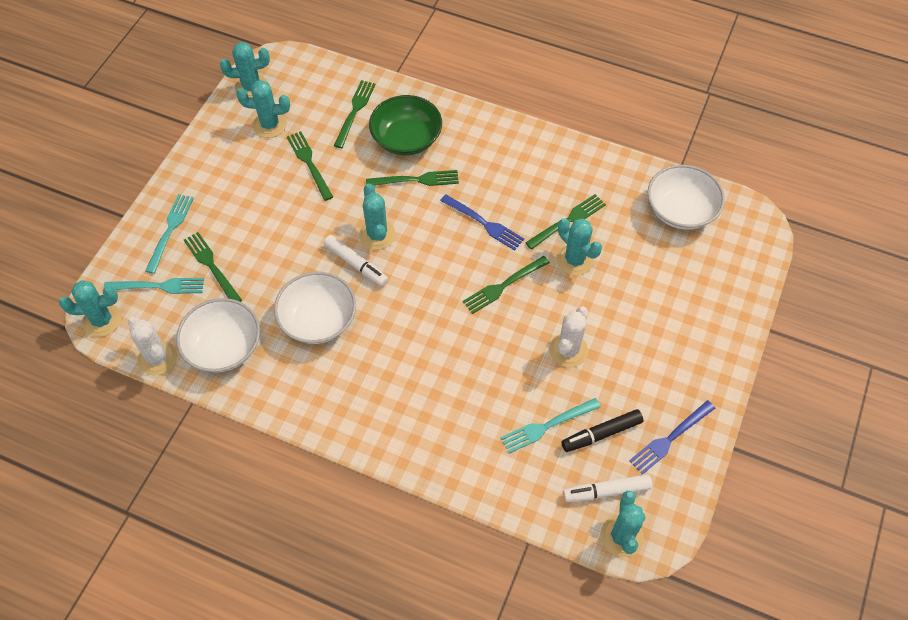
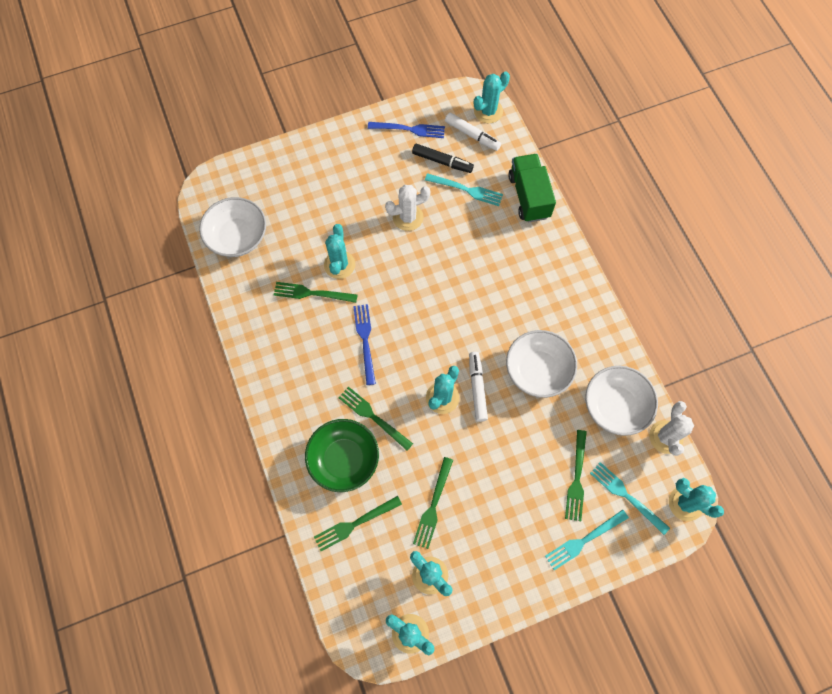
camera: 135 degrees left, 10 degrees up
green fork [463,256,550,314] -> none
none -> green truck [508,154,556,222]

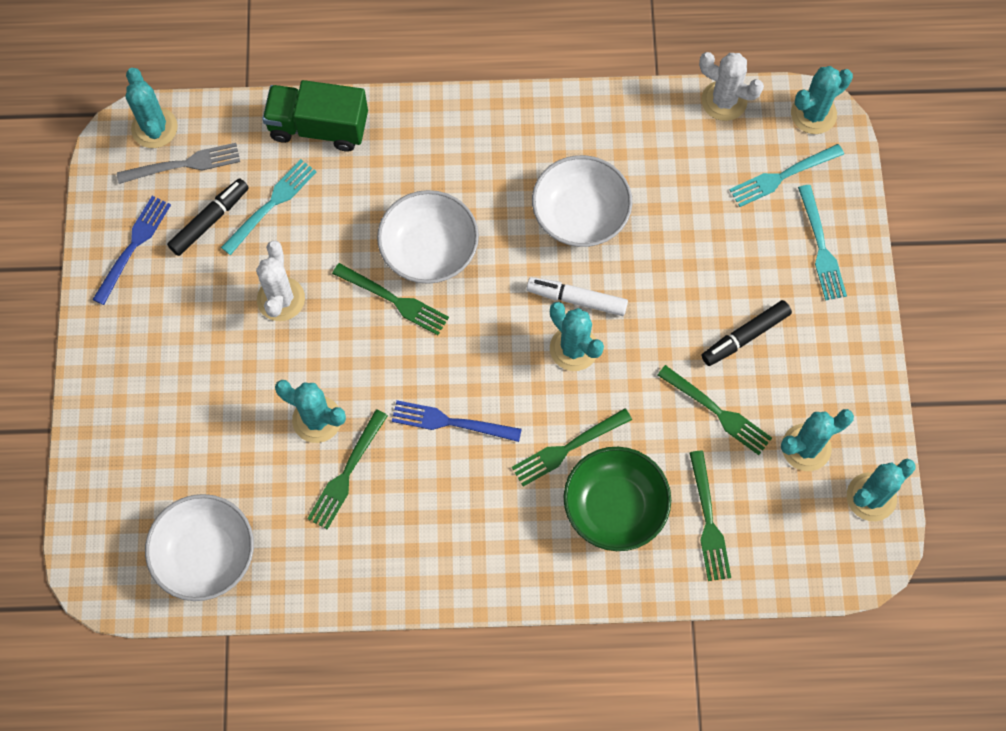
camera: 70 degrees left, 0 degrees up
white marker [445,112,501,151] -> grey fork [117,143,240,184]
green fork [565,430,587,521] -> green fork moved to [332,263,449,335]
white bowl [585,366,658,436] -> white bowl moved to [377,190,479,284]
none -> black marker [702,300,792,366]

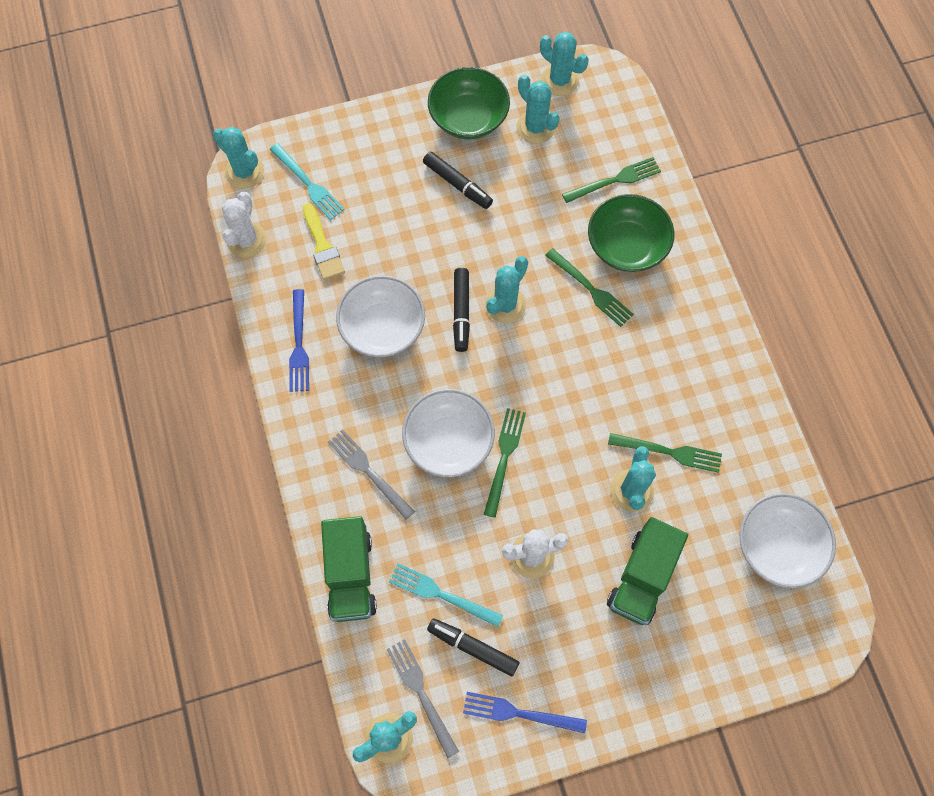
camera: 105 degrees left, 0 degrees up
blue fork [392,400,522,442] -> blue fork moved to [289,289,309,392]
white marker [526,277,628,316] -> black marker [453,268,470,352]
green fork [658,365,772,455] -> none
turquoise fork [798,185,847,301] -> none
none -> yellow brush [303,203,345,280]
none -> grey fork [328,429,415,520]
none -> green bowl [428,67,510,140]
none -> green truck [607,517,688,625]

